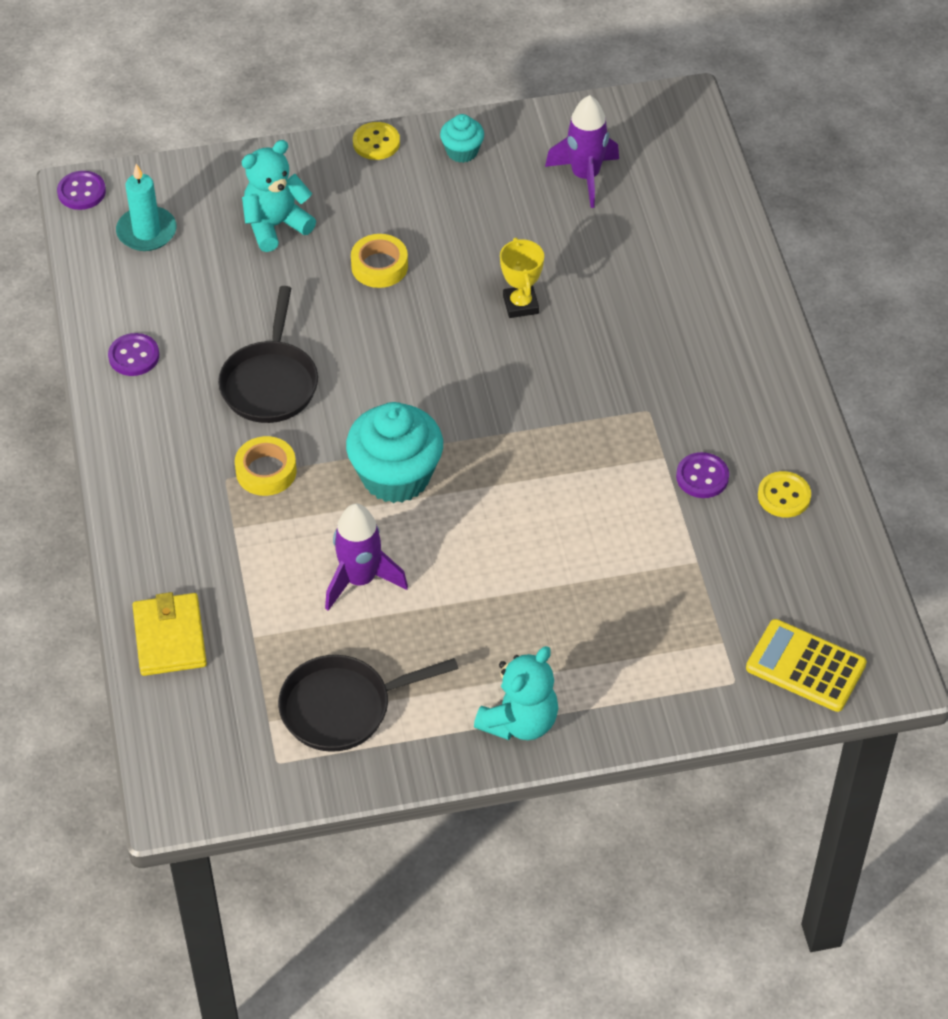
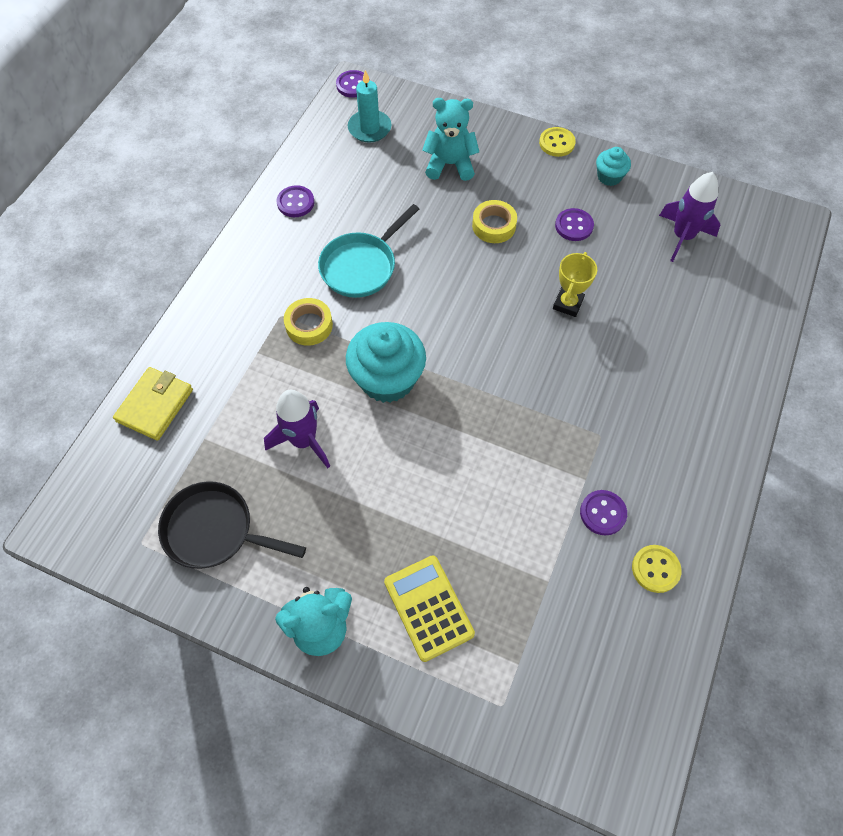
camera: 35 degrees right, 10 degrees up
black pan [218,286,318,423] -> turquoise pan [318,204,419,298]
yellow calculator [746,619,867,712] -> yellow calculator moved to [384,555,475,662]
none -> purple button [555,208,594,241]

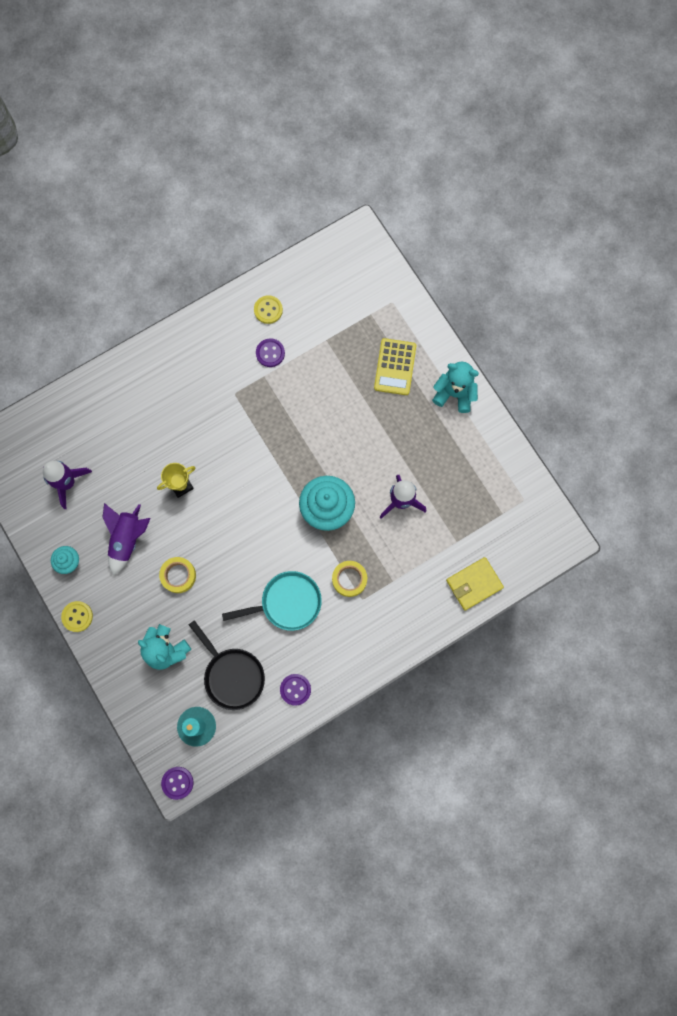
camera: 145 degrees left, 15 degrees up
black pan [158,481,306,569] -> black pan moved to [189,620,265,710]
purple button [555,208,594,241] -> purple rocket [103,503,150,575]

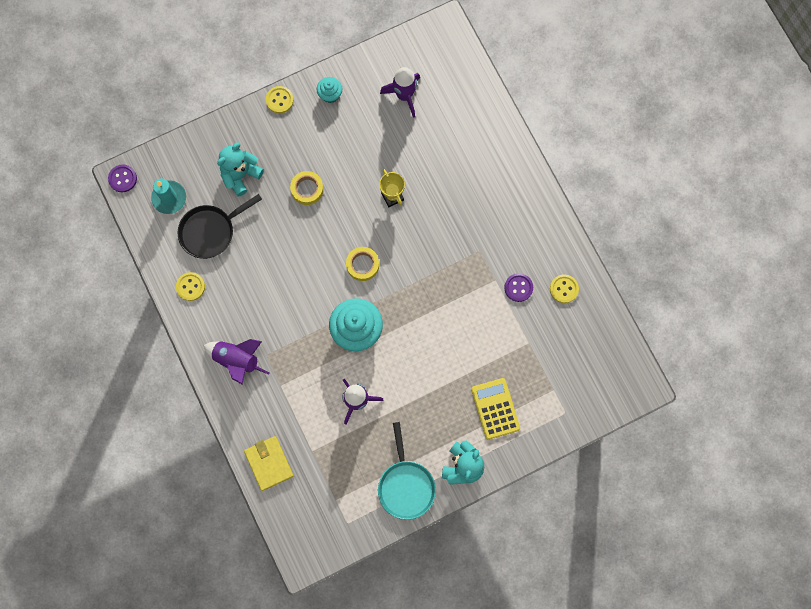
camera: 95 degrees right, 0 degrees up
purple rocket [103,503,150,575] -> purple rocket moved to [203,339,270,384]
turquoise pan [222,571,322,631] -> turquoise pan moved to [378,422,436,520]
purple button [280,674,311,705] -> yellow button [176,272,205,301]
yellow tape [332,561,367,597] -> yellow tape moved to [346,247,379,281]
yellow calculator [374,338,416,395] -> yellow calculator turned 60 degrees clockwise [471,378,520,440]

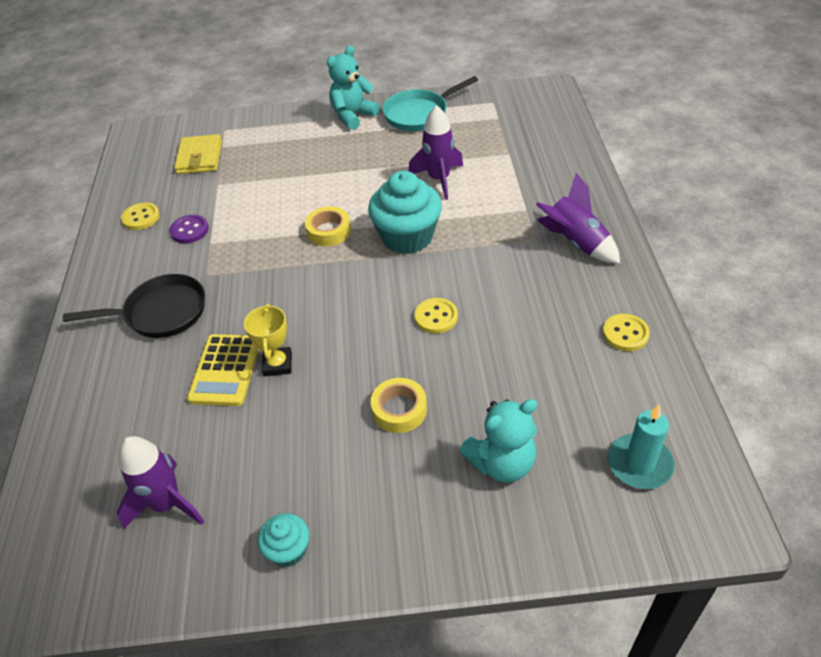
camera: 155 degrees left, 30 degrees down
purple button [108,164,137,192] -> none
black pan [177,194,262,259] -> black pan moved to [63,274,205,338]
yellow wallet [244,436,294,491] -> yellow wallet moved to [174,134,222,174]
yellow button [266,86,294,113] -> yellow button moved to [415,298,458,333]
yellow tape [346,247,379,281] -> yellow tape moved to [305,206,351,246]
turquoise pan [378,422,436,520] -> turquoise pan turned 135 degrees counterclockwise [382,76,478,131]
yellow calculator [471,378,520,440] -> yellow calculator moved to [187,334,259,406]

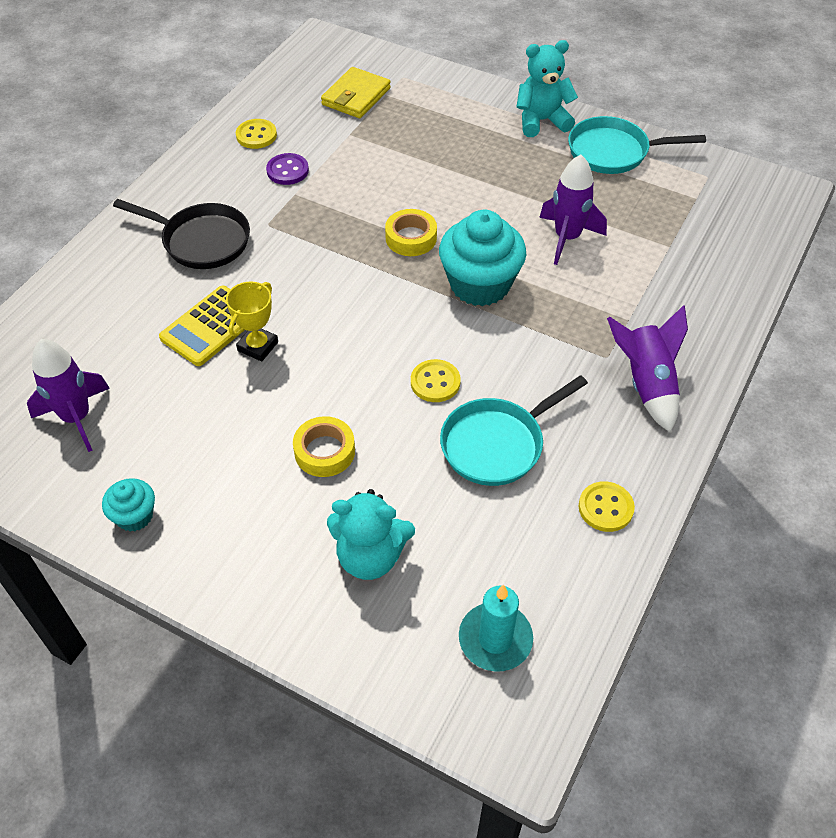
camera: 30 degrees right, 5 degrees up
none -> turquoise pan [440,375,588,486]

